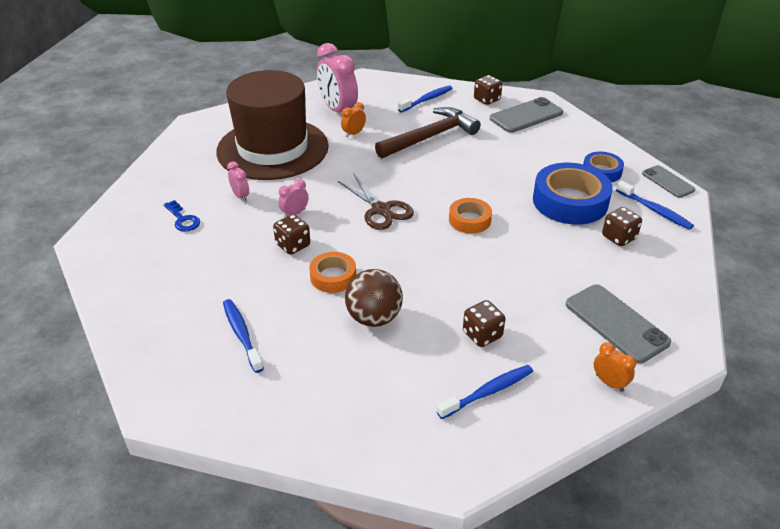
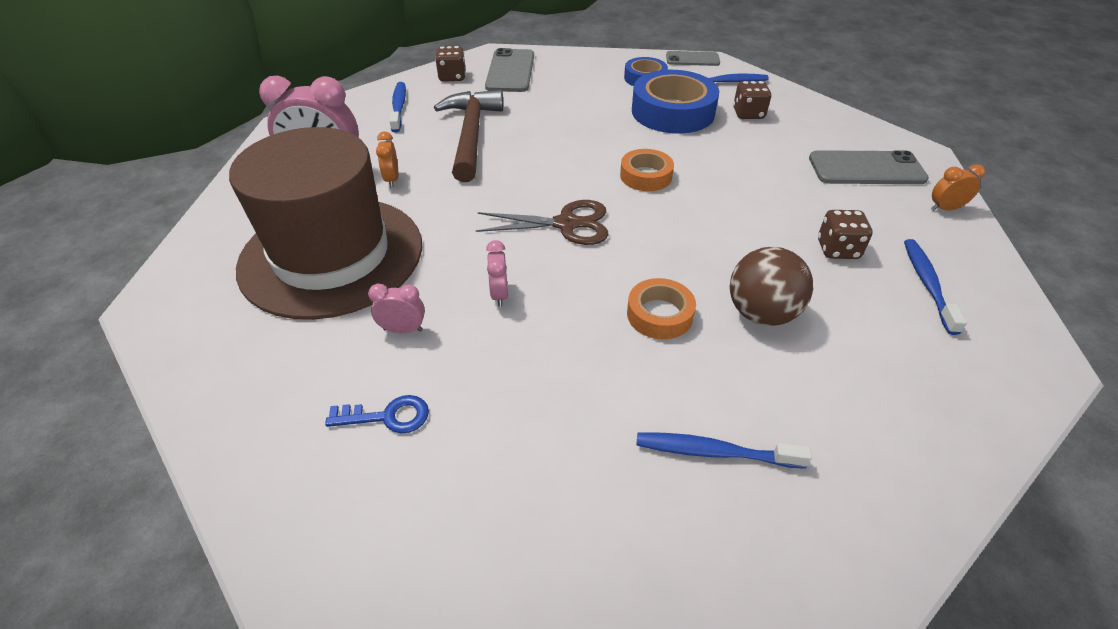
camera: 55 degrees left, 5 degrees up
brown dice [273,214,310,255] -> none

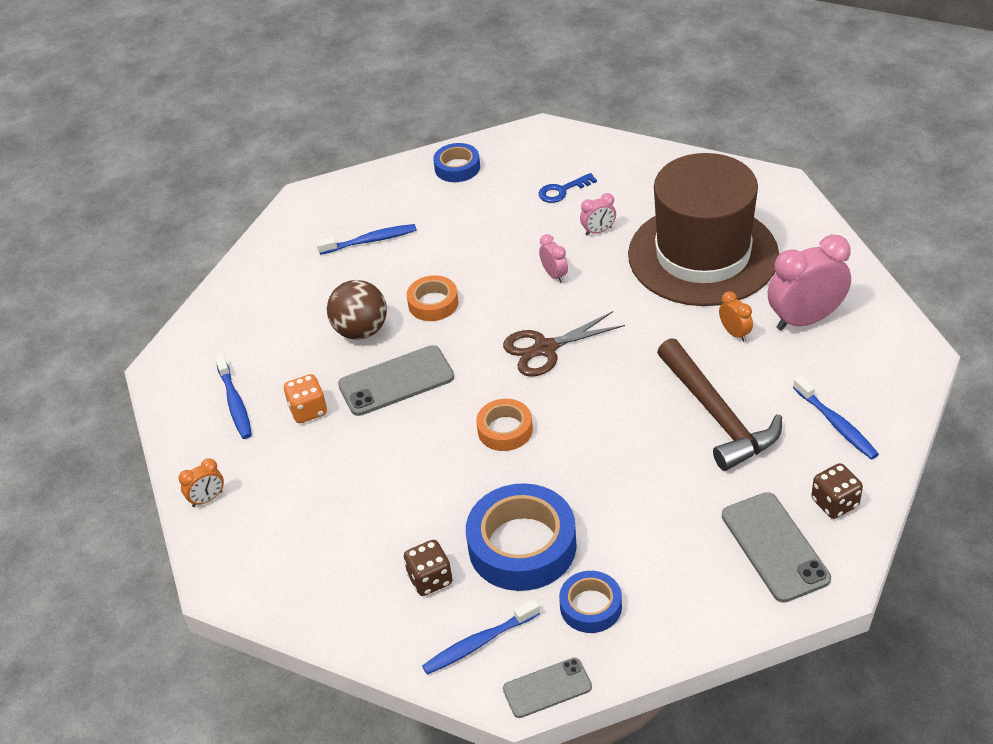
camera: 160 degrees right, 0 degrees up
grey phone [809,150,929,184] -> grey phone moved to [338,345,454,416]
brown dice [818,210,872,259] -> orange dice [284,374,327,423]
none -> blue tape [433,143,480,182]

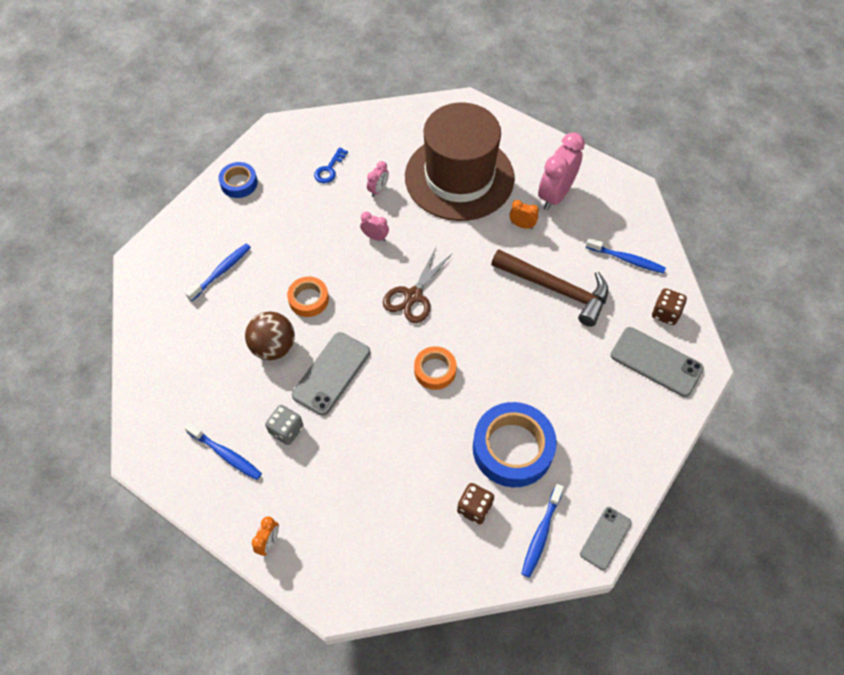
camera: 40 degrees left, 15 degrees up
orange dice [284,374,327,423] -> grey dice [265,405,304,445]
blue tape [559,571,622,633] -> none

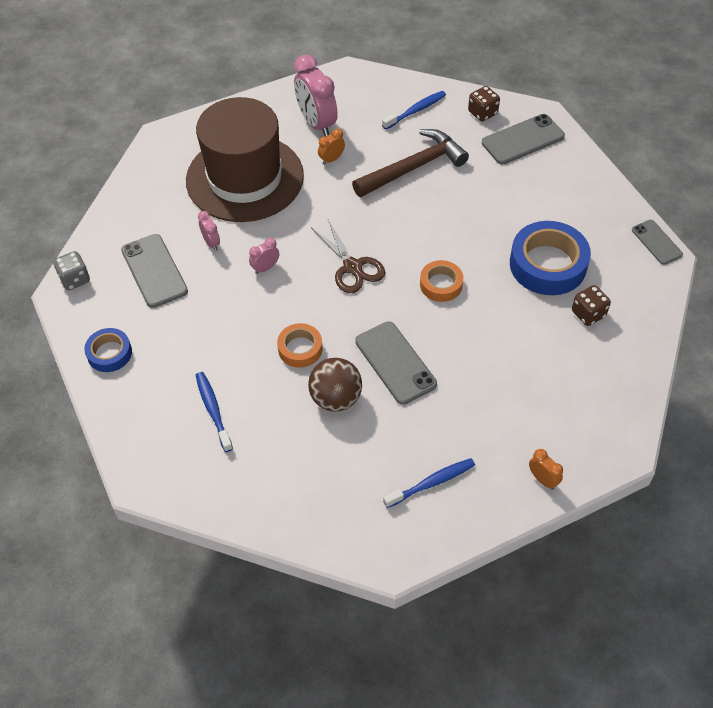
camera: 60 degrees left, 5 degrees down
grey dice [265,405,304,445] -> grey dice moved to [53,251,90,290]
blue key [314,147,348,183] -> grey phone [121,234,188,308]
blue toothbrush [521,484,564,578] -> none

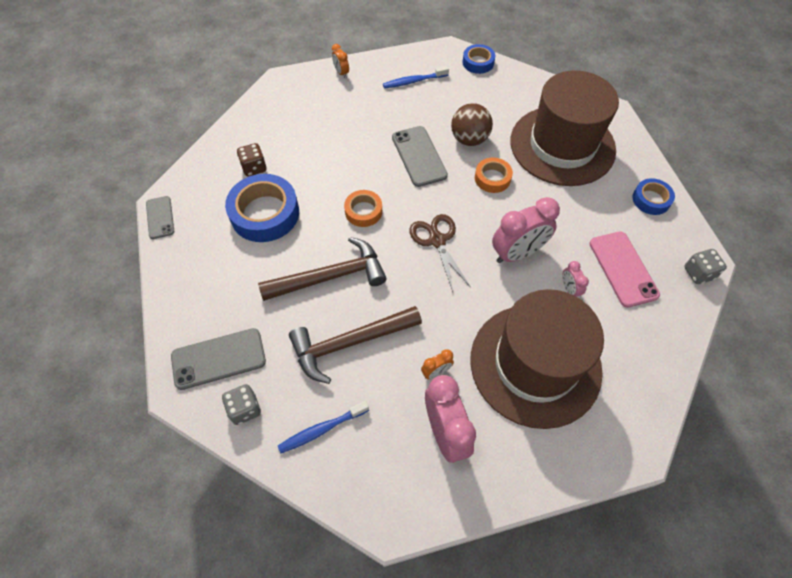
camera: 170 degrees left, 5 degrees up
grey phone [121,234,188,308] -> pink phone [589,231,660,308]
blue toothbrush [196,372,233,452] -> brown hat [510,70,619,186]
pink clock [249,238,279,274] -> pink clock [492,197,560,263], size x2.11
brown dice [468,86,500,122] -> grey dice [222,384,261,425]
none -> brown hammer [258,237,387,301]
none -> blue tape [463,44,495,74]

